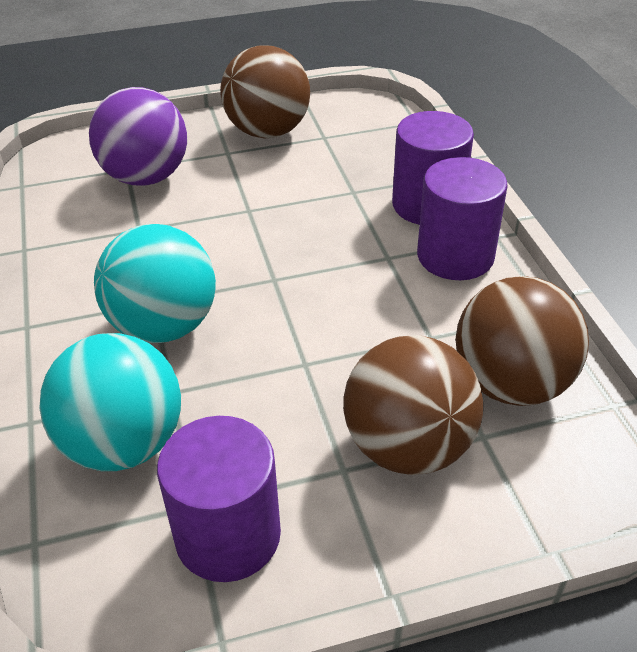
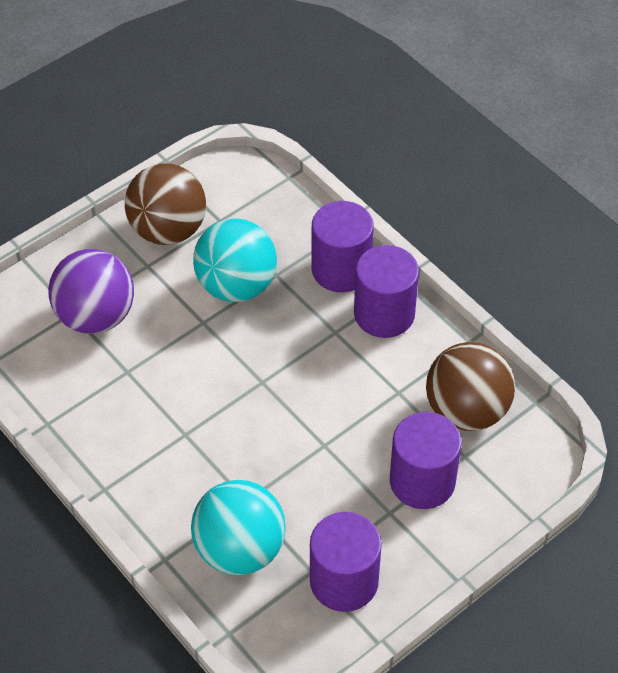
camera: 25 degrees left, 10 degrees up
turquoise ball [94,224,216,343] -> turquoise ball moved to [193,218,277,302]
brown ball [344,335,483,475] -> purple cylinder [390,412,462,509]

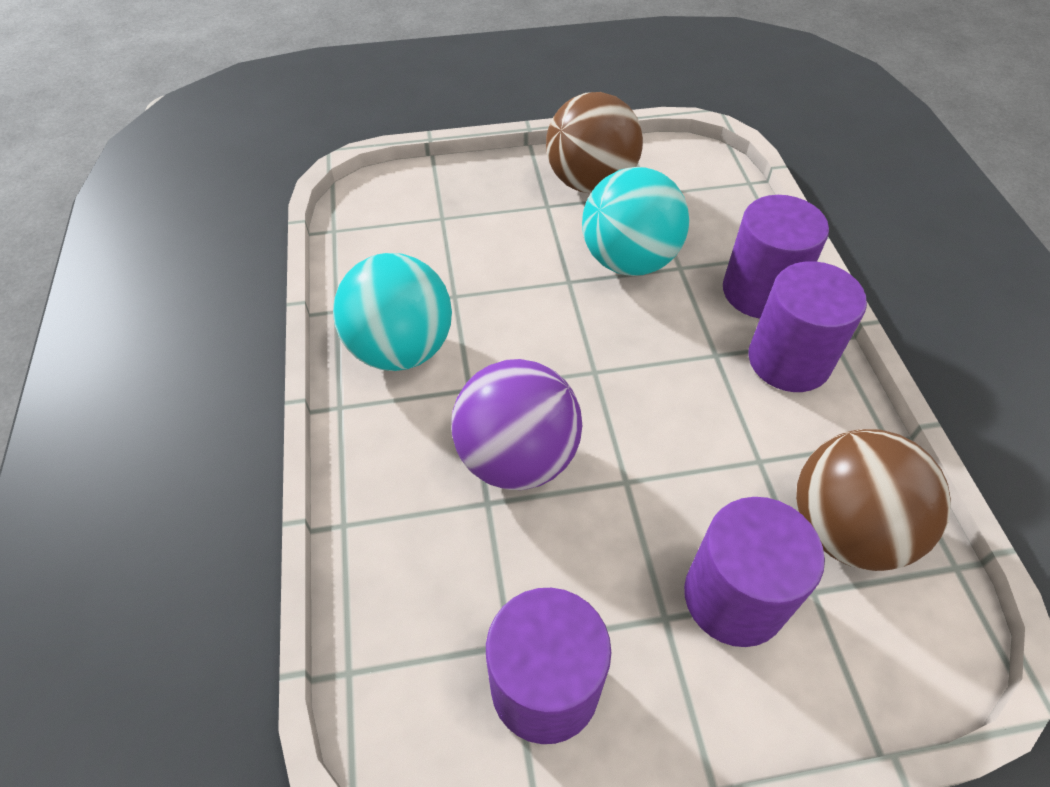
camera: 30 degrees right, 0 degrees up
purple ball [48,249,134,334] -> purple ball moved to [451,359,583,490]
turquoise ball [191,480,286,575] -> turquoise ball moved to [333,253,452,371]

